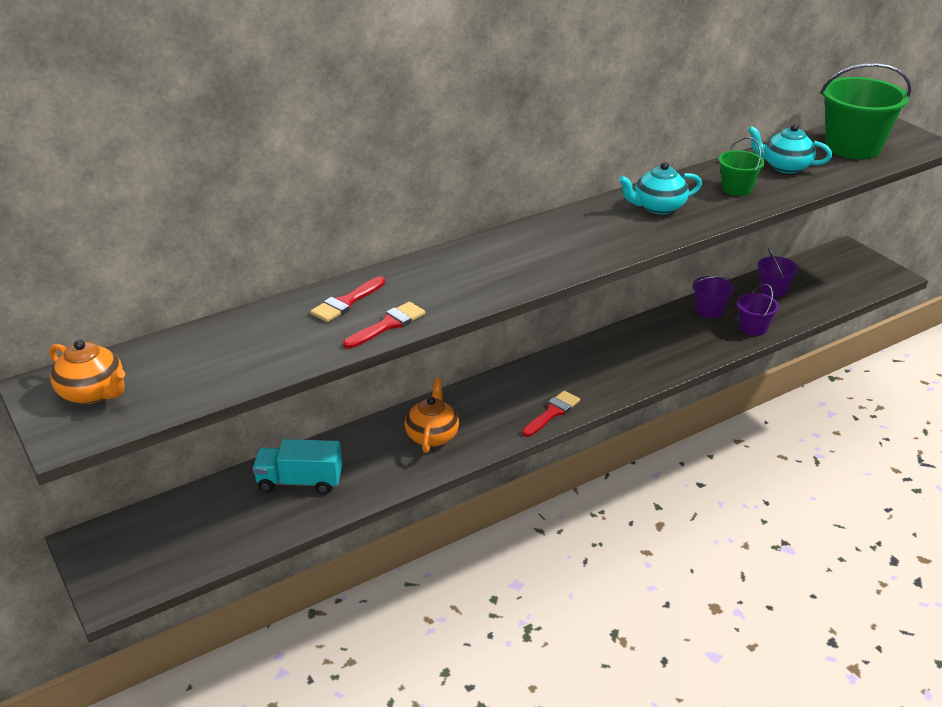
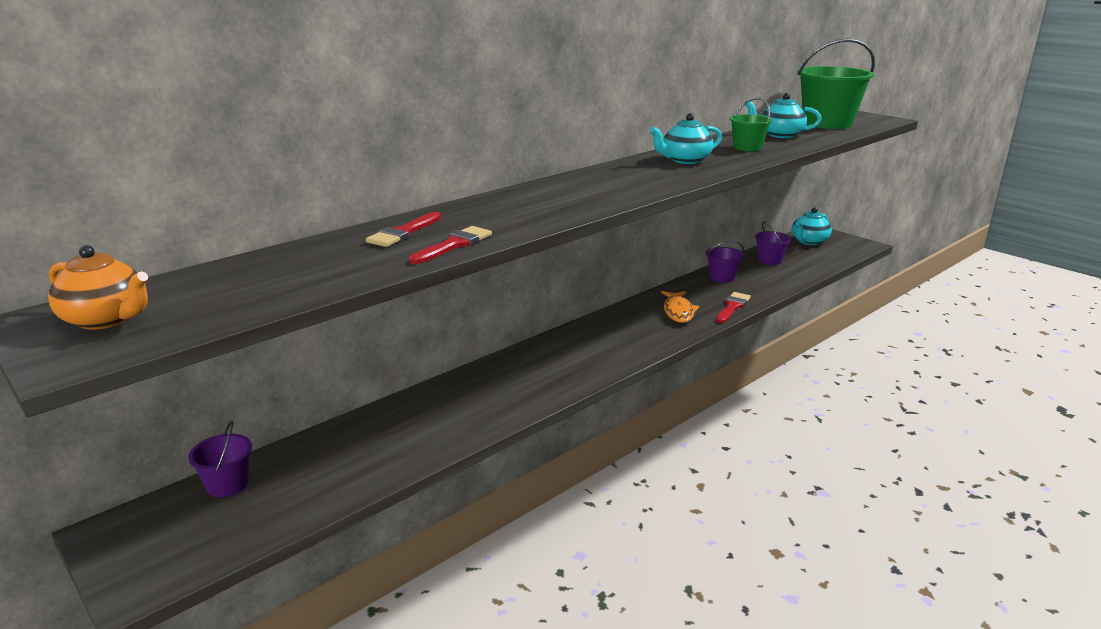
camera: 10 degrees left, 10 degrees down
turquoise truck [253,439,342,494] -> none
orange teapot [405,378,459,453] -> none
red brush [522,391,580,437] -> red brush moved to [716,292,751,323]
purple bucket [737,284,779,336] -> purple bucket moved to [188,421,252,497]
none -> orange fish [661,291,699,323]
none -> turquoise teapot [792,207,832,245]

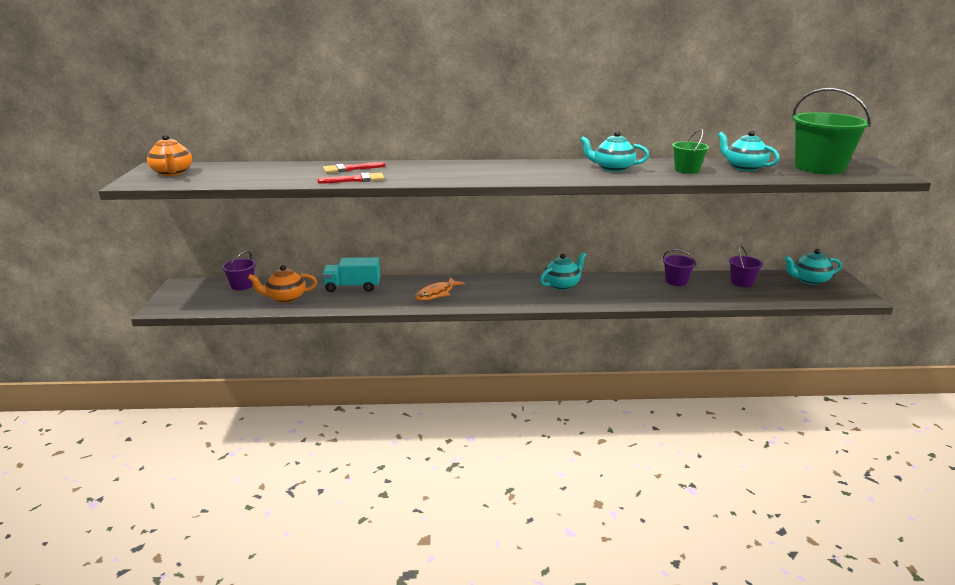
camera: 40 degrees right, 0 degrees up
orange fish [661,291,699,323] -> orange fish moved to [415,277,465,301]
red brush [716,292,751,323] -> none
none -> orange teapot [248,265,317,303]
none -> turquoise truck [322,257,380,292]
none -> turquoise teapot [540,252,587,290]

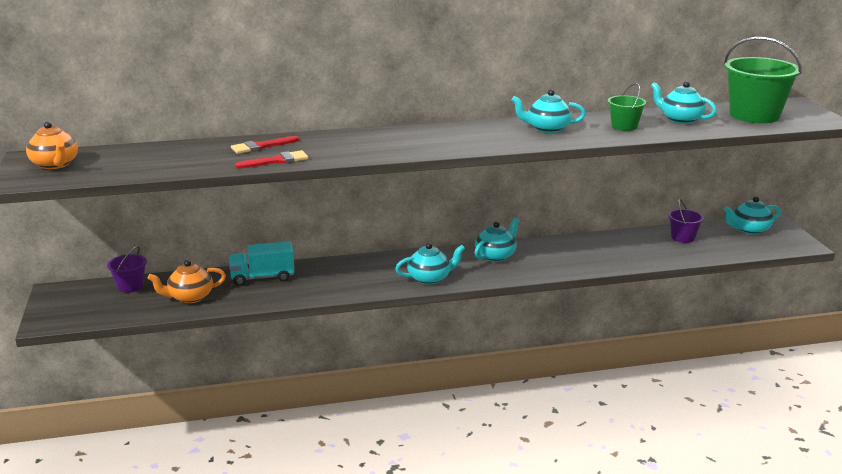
camera: 10 degrees left, 0 degrees up
orange fish [415,277,465,301] -> none
purple bucket [663,249,696,286] -> none
none -> turquoise teapot [395,243,465,285]

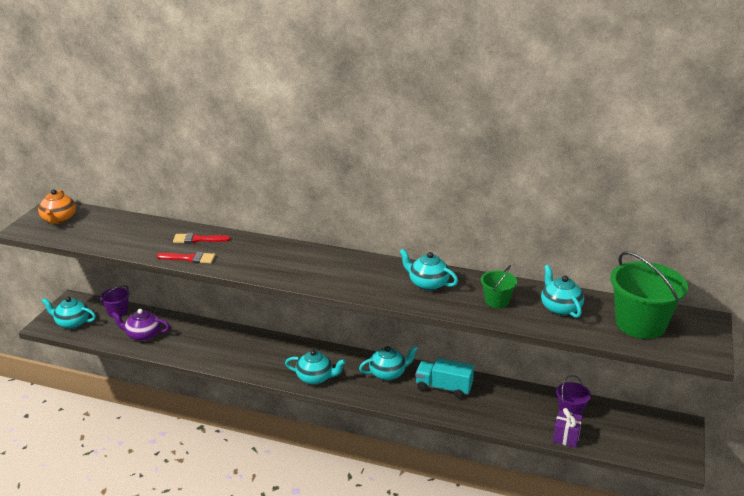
camera: 30 degrees right, 5 degrees up
orange teapot [148,260,226,303] -> purple teapot [112,309,170,341]
turquoise truck [229,241,295,286] -> turquoise truck moved to [415,358,474,398]
turquoise teapot [724,197,781,235] -> turquoise teapot moved to [42,297,96,329]
none -> purple gift [553,408,583,448]

